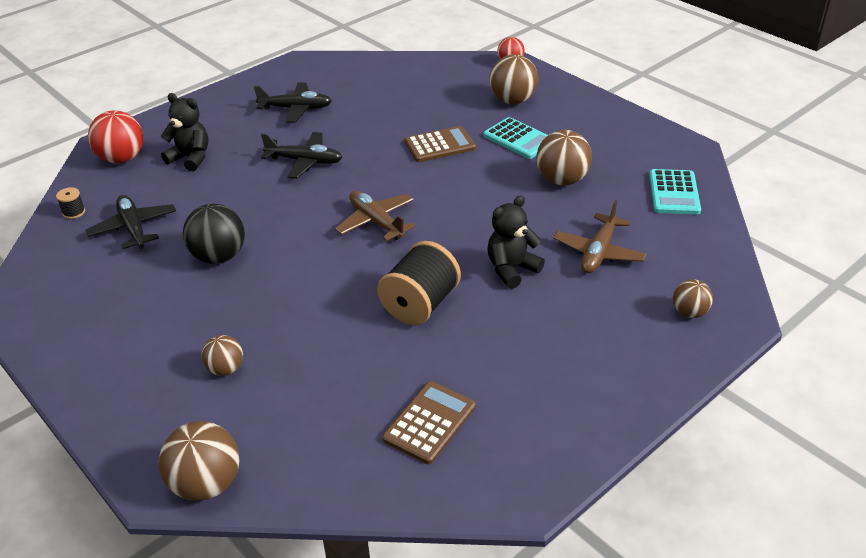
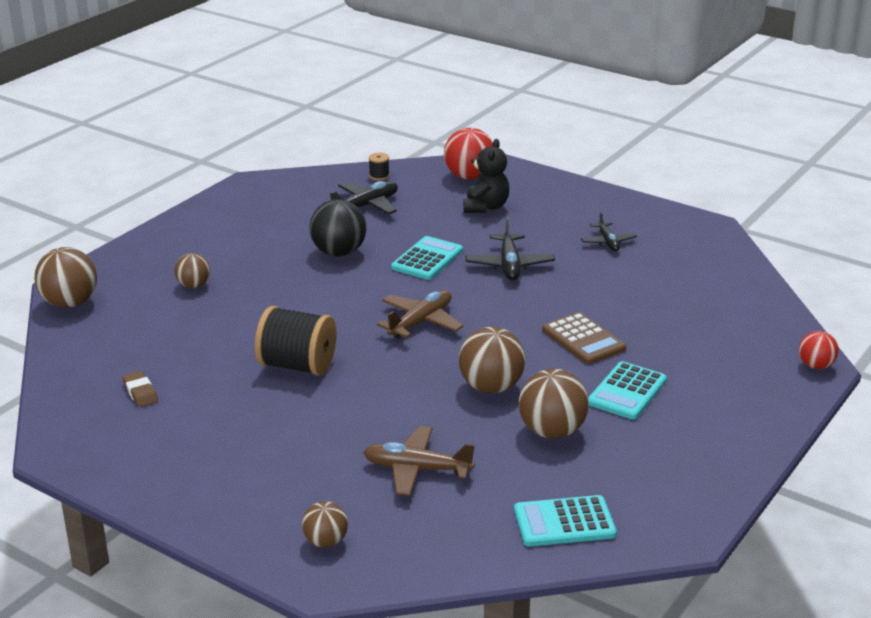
camera: 75 degrees right, 10 degrees down
black plane [254,82,332,122] -> black plane [581,212,637,251], size x0.65
brown calculator [382,381,476,464] -> brown eraser [122,371,158,407]
black teddy bear [487,195,545,289] -> none
brown ball [489,54,538,104] -> brown ball moved to [459,327,525,393]
none -> turquoise calculator [391,236,463,280]

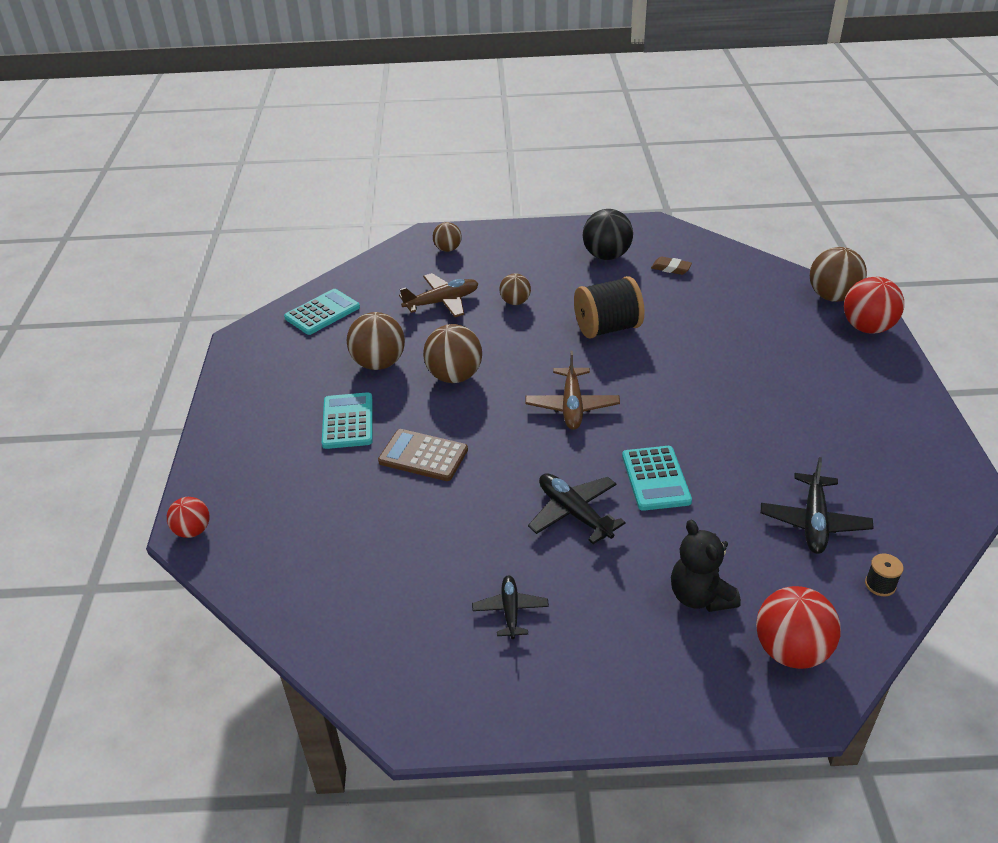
camera: 145 degrees right, 10 degrees up
brown ball [175,253,210,288] -> brown ball moved to [499,273,531,305]
black ball [309,199,366,256] -> black ball moved to [583,209,633,260]
black plane [581,212,637,251] -> black plane turned 45 degrees clockwise [472,575,549,639]
none -> red ball [844,277,904,334]

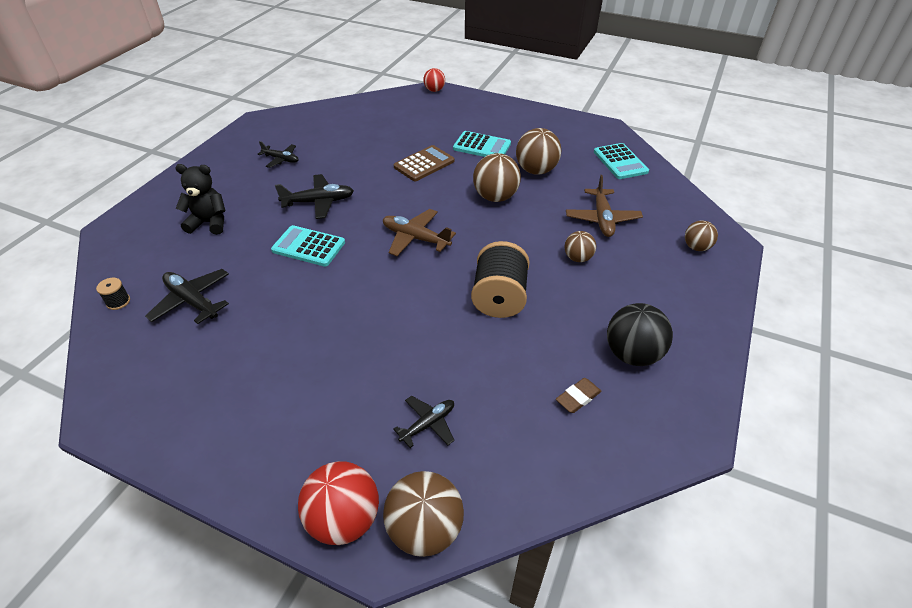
camera: 115 degrees right, 5 degrees up
red ball [756,586,841,669] -> none
none -> black plane [393,396,455,448]

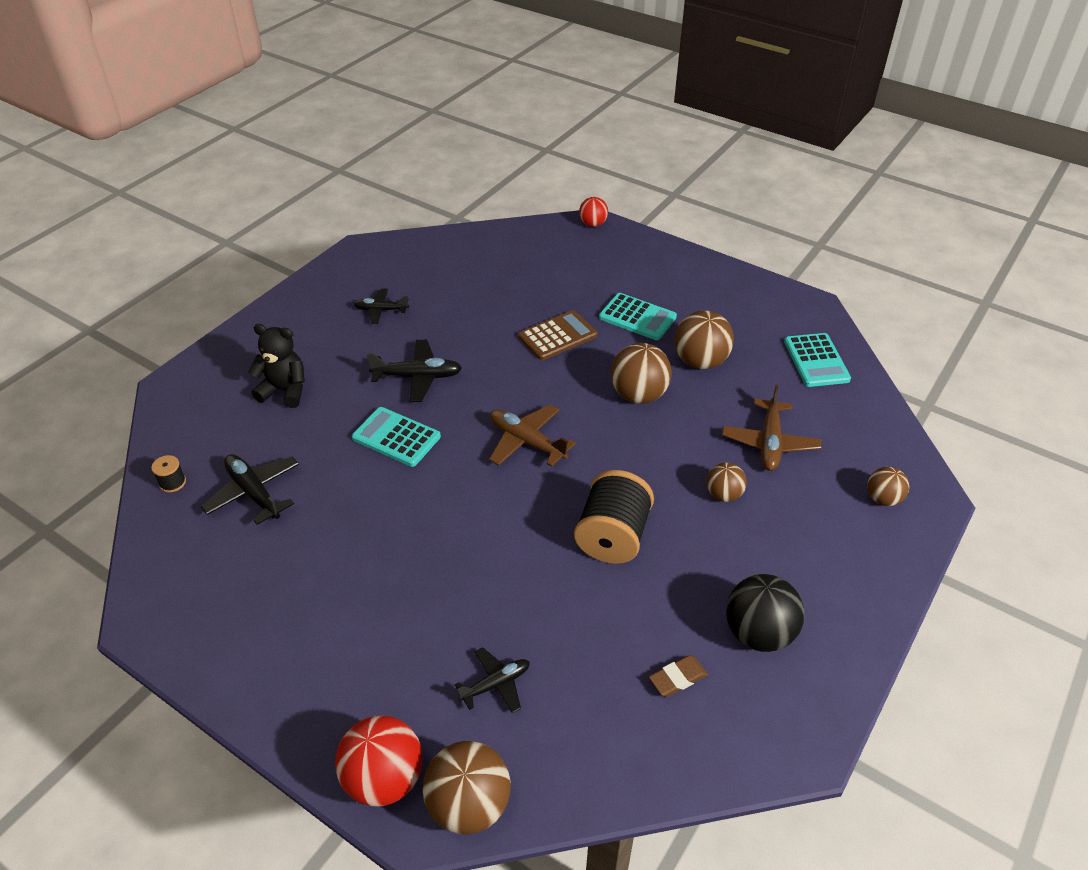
camera: 10 degrees right, 0 degrees up
black plane [258,141,299,168] -> black plane turned 150 degrees clockwise [354,288,409,324]

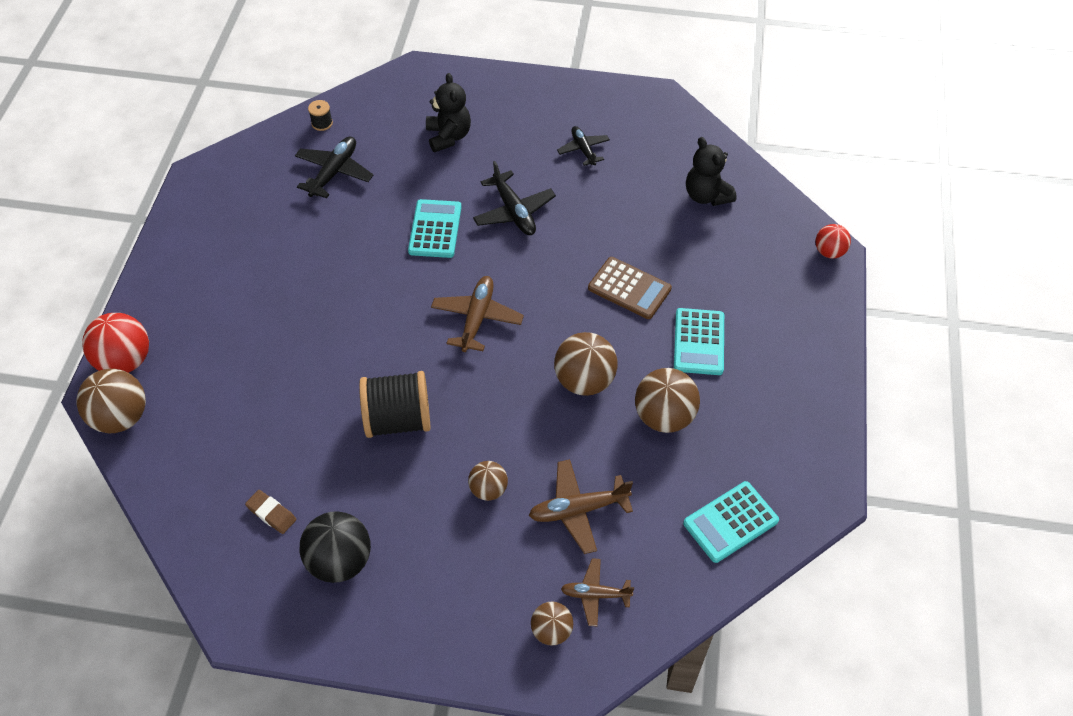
camera: 65 degrees right, 10 degrees up
black plane [455,647,530,713] -> none
none -> brown plane [561,558,634,626]
none -> black teddy bear [686,137,737,206]

